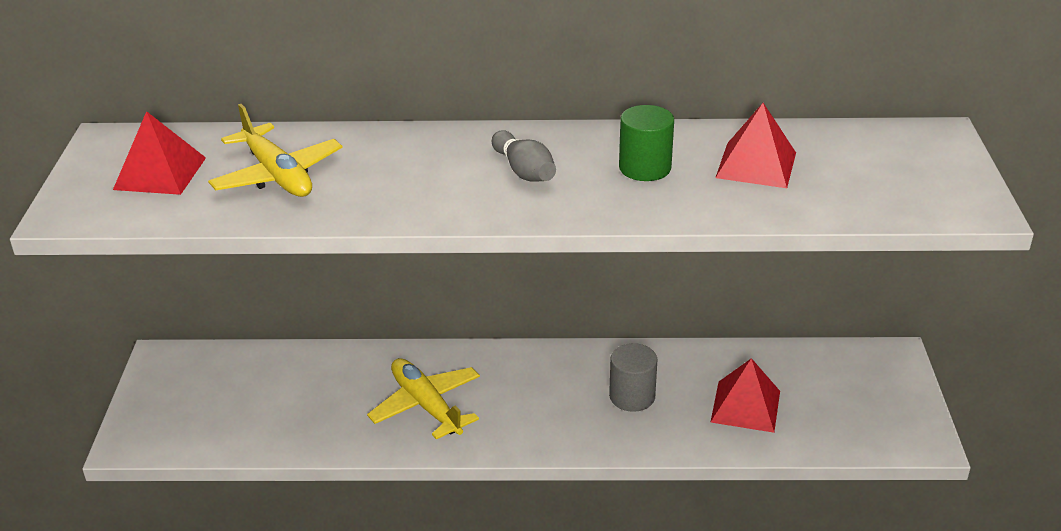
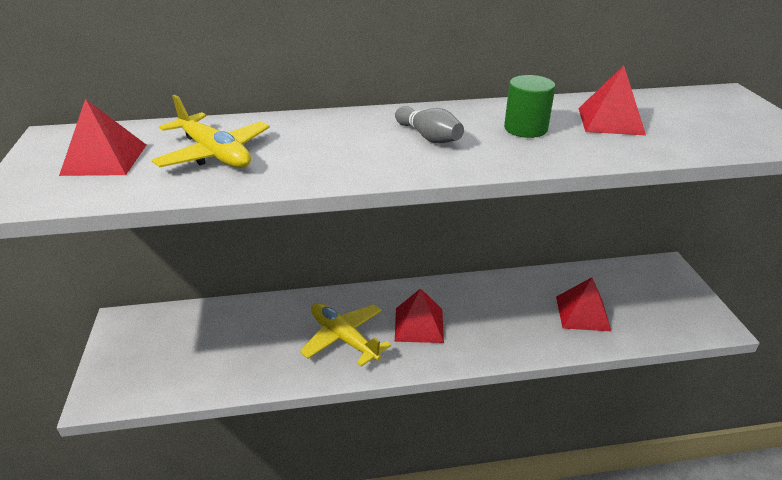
camera: 10 degrees left, 0 degrees up
grey cylinder [609,343,657,412] -> none
none -> red pyramid [395,288,444,343]

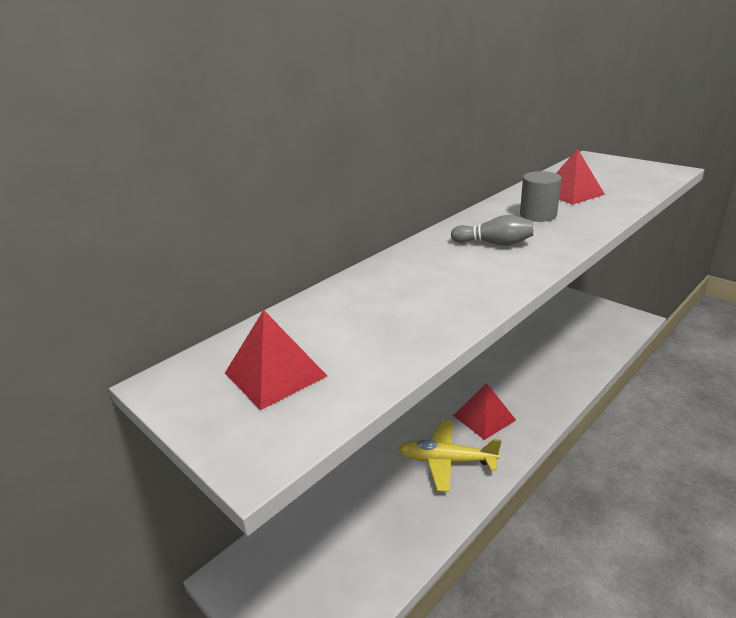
camera: 35 degrees left, 5 degrees down
yellow plane [152,95,270,168] -> none
green cylinder [504,75,555,138] -> grey cylinder [520,171,561,222]
red pyramid [556,277,611,331] -> none

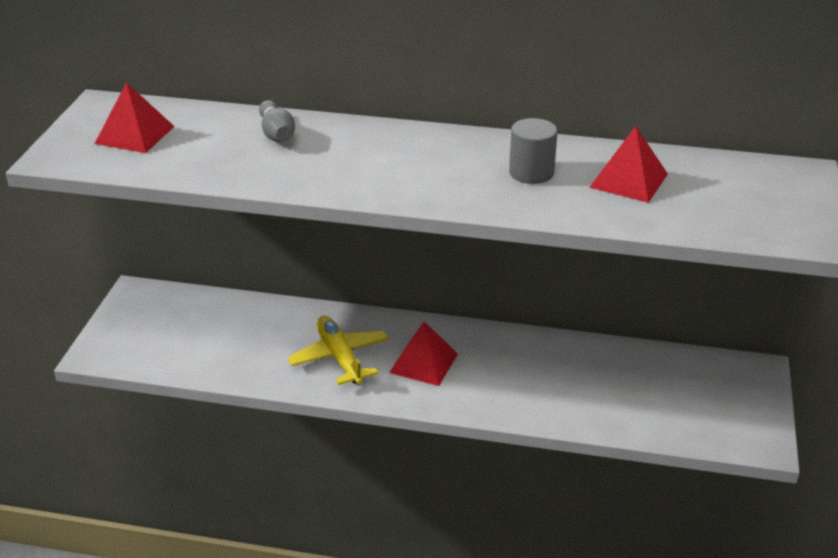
camera: 55 degrees right, 5 degrees up
grey bowling pin [451,215,533,246] -> grey bowling pin moved to [259,100,295,142]

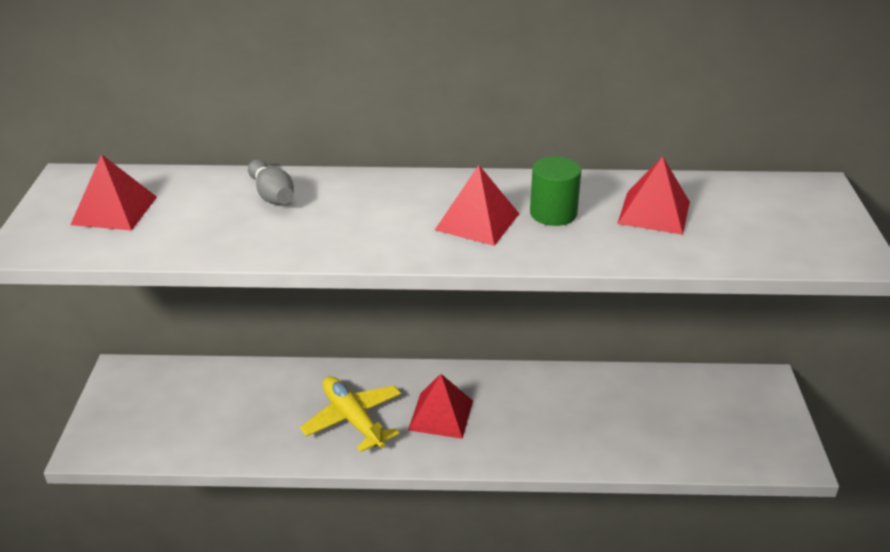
camera: 10 degrees left, 0 degrees up
grey cylinder [509,118,558,184] -> green cylinder [530,156,582,226]
none -> red pyramid [435,165,519,246]

